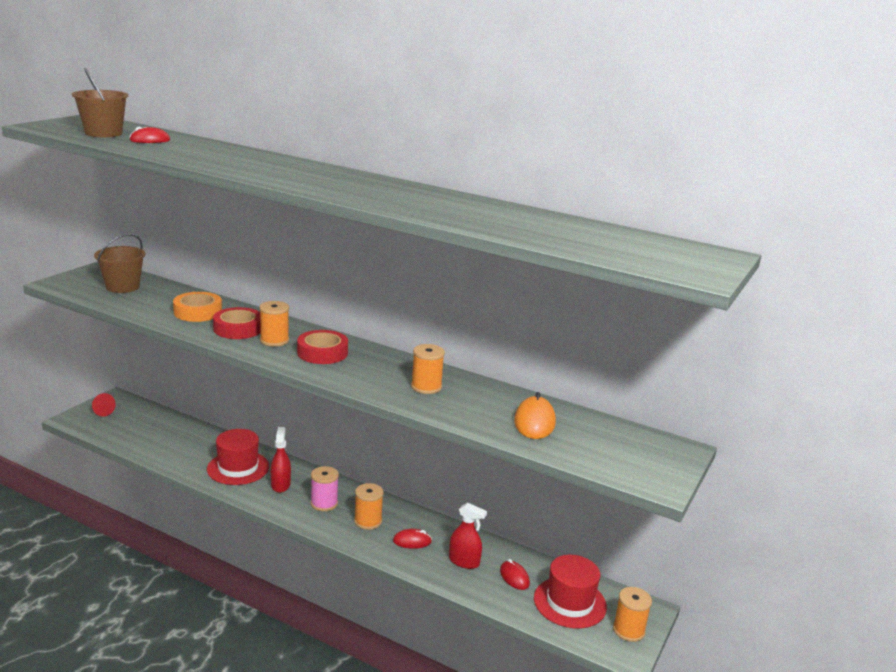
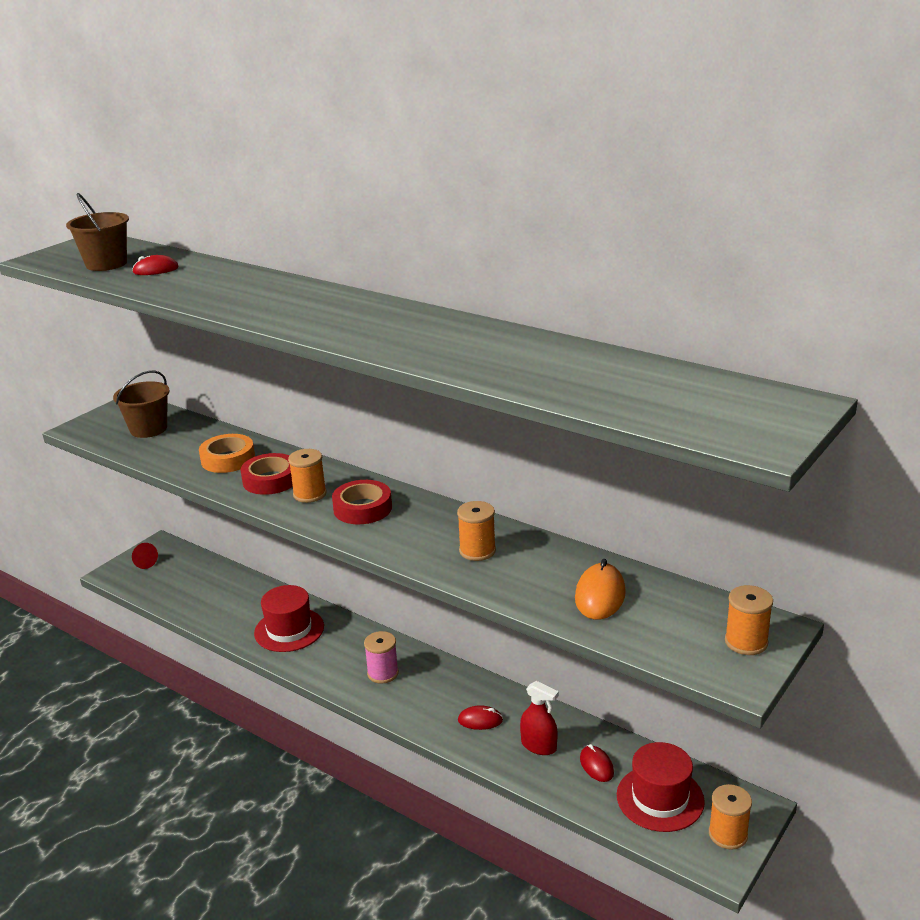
camera: 10 degrees right, 5 degrees up
red spray bottle [271,427,291,493] -> none
orange spool [354,483,384,530] -> orange spool moved to [725,585,773,655]

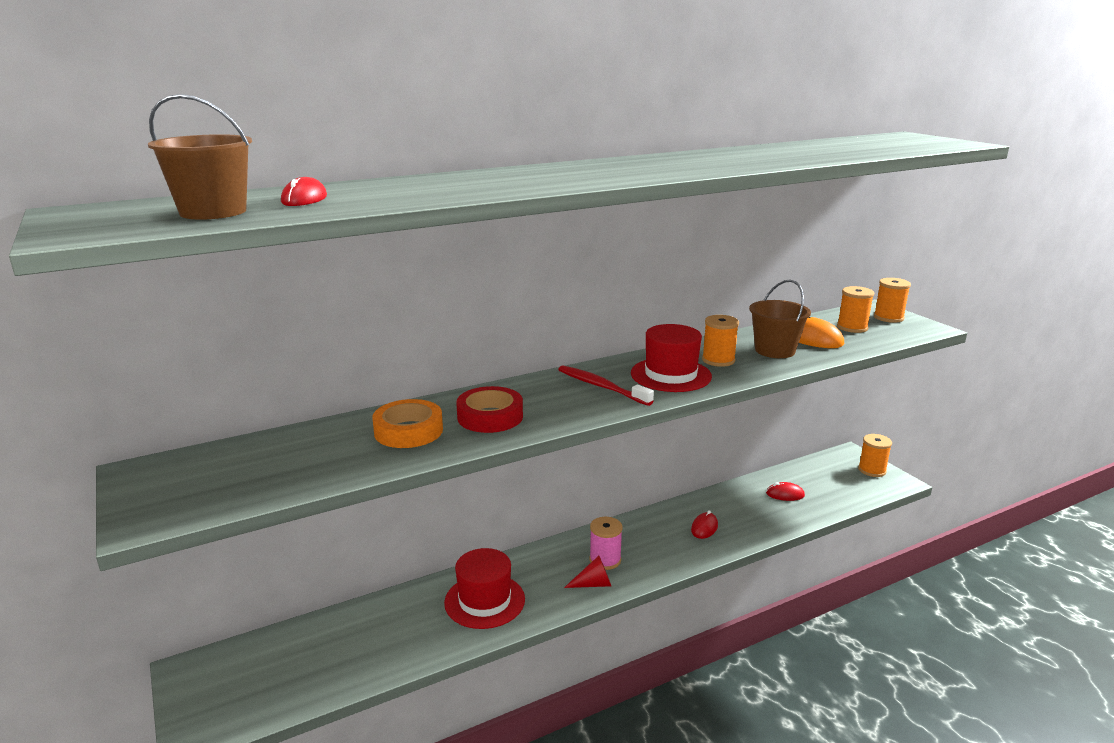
camera: 65 degrees left, 5 degrees down
brown bucket [113,371,170,438] -> brown bucket moved to [749,280,811,358]
red cone [132,543,158,569] -> red cone moved to [564,556,611,588]
orange spool [288,449,327,503] -> orange spool moved to [837,286,874,333]
red tape [332,480,392,524] -> red toothbrush [558,365,654,406]
red spray bottle [520,681,559,755] -> none
red hat [617,742,705,832] -> red hat moved to [631,324,712,392]

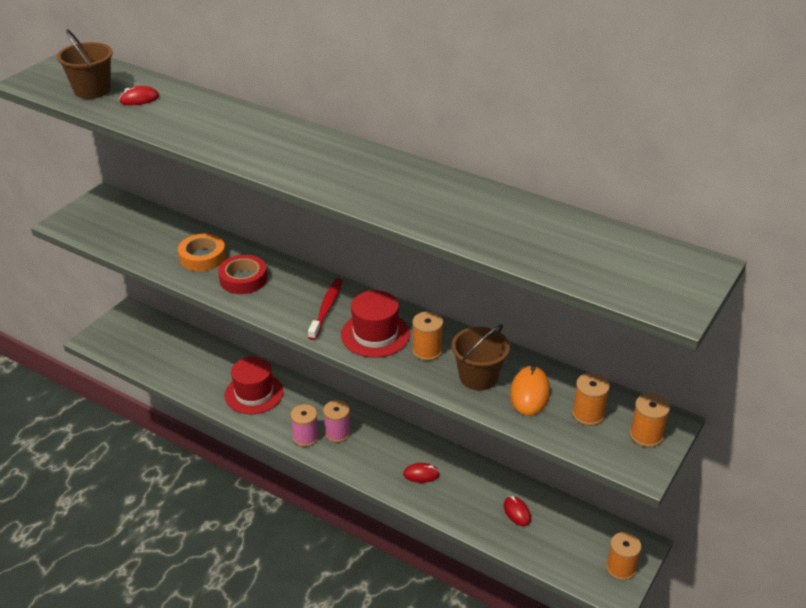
camera: 60 degrees right, 15 degrees up
red cone [564,556,611,588] -> pink spool [291,404,319,447]

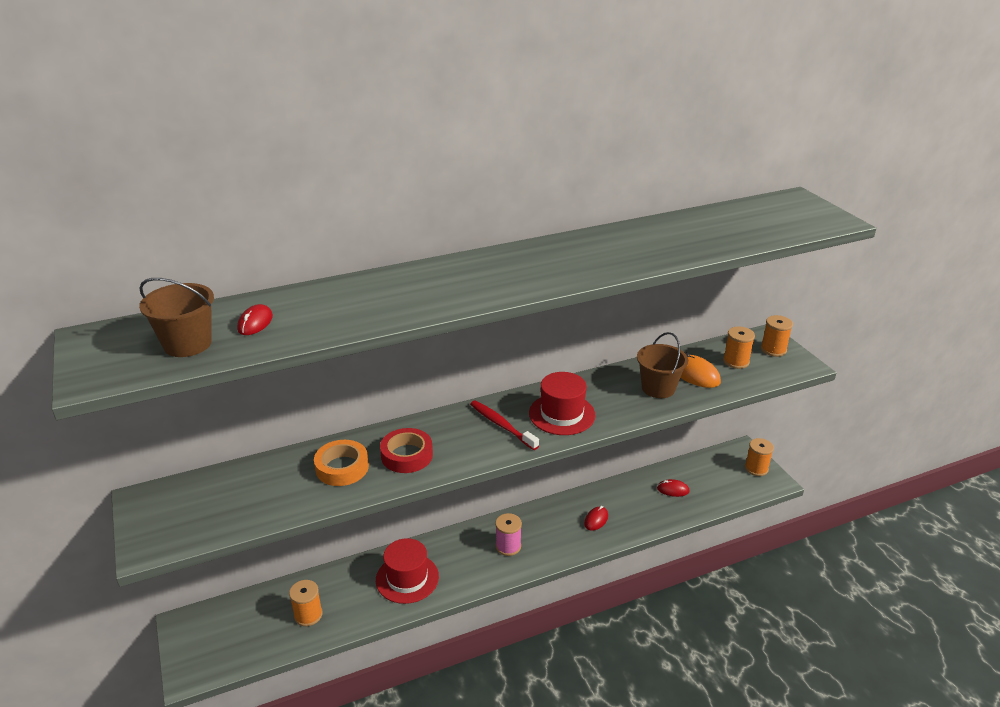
camera: 55 degrees left, 5 degrees down
pink spool [291,404,319,447] -> none
orange spool [412,312,443,361] -> orange spool moved to [289,580,323,626]

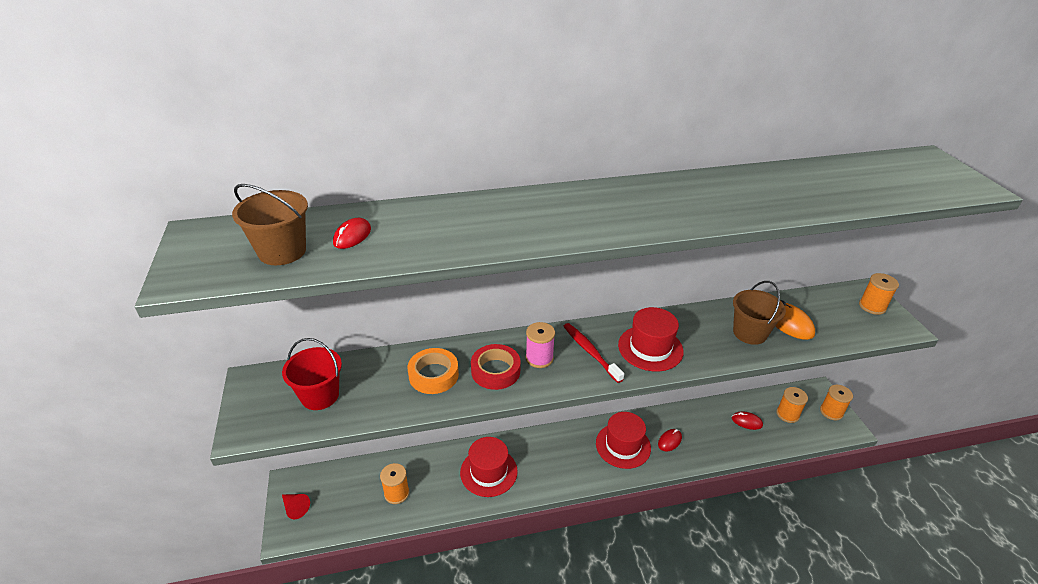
camera: 10 degrees right, 5 degrees up
pink spool [495,513,522,556] -> pink spool moved to [526,322,555,368]
orange spool [723,327,755,369] -> orange spool moved to [776,387,808,423]
none -> red bucket [282,338,342,410]
none -> red cone [282,494,310,519]
none -> red hat [596,412,651,469]

